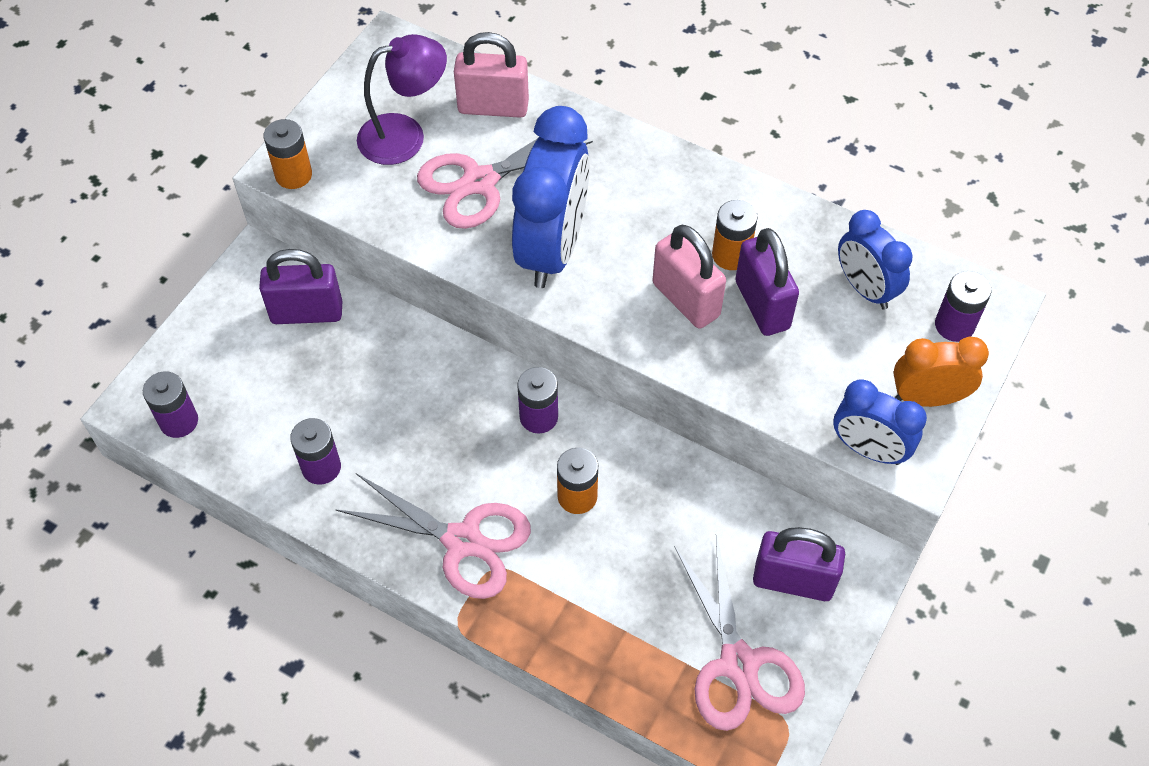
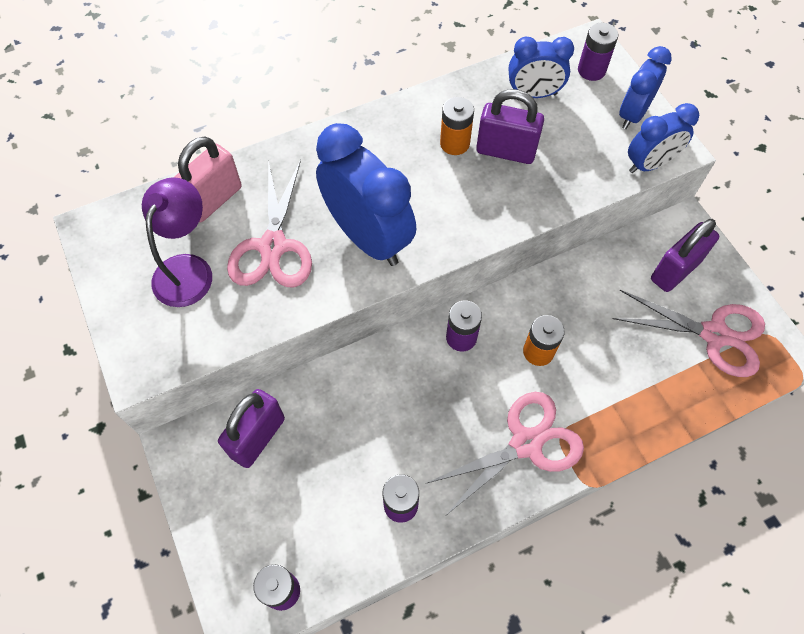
camera: 55 degrees left, 5 degrees up
orange battery [264,119,312,189] -> none
pink padlock [653,225,726,329] -> none
orange clock [893,337,989,407] -> blue clock [619,46,672,129]

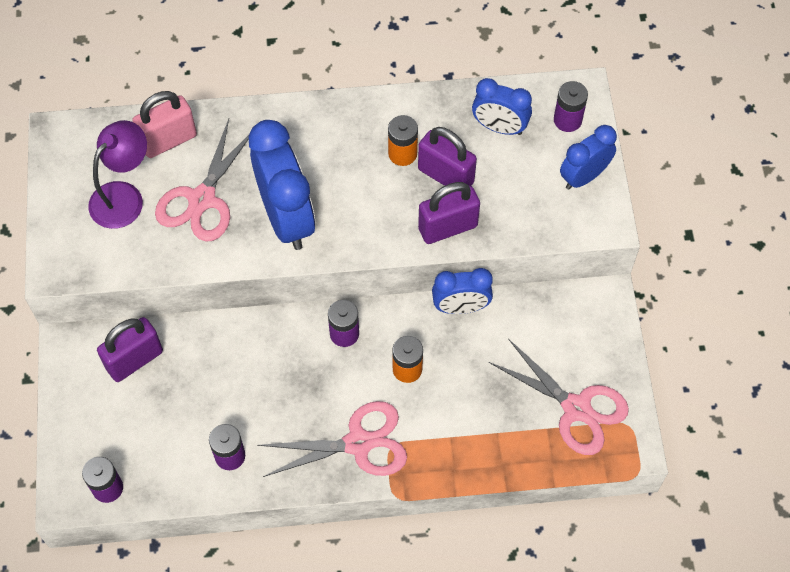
camera: 20 degrees right, 0 degrees up
blue clock [628,103,699,173] -> blue clock moved to [432,268,493,314]
purple padlock [651,219,719,292] -> purple padlock moved to [418,182,480,244]

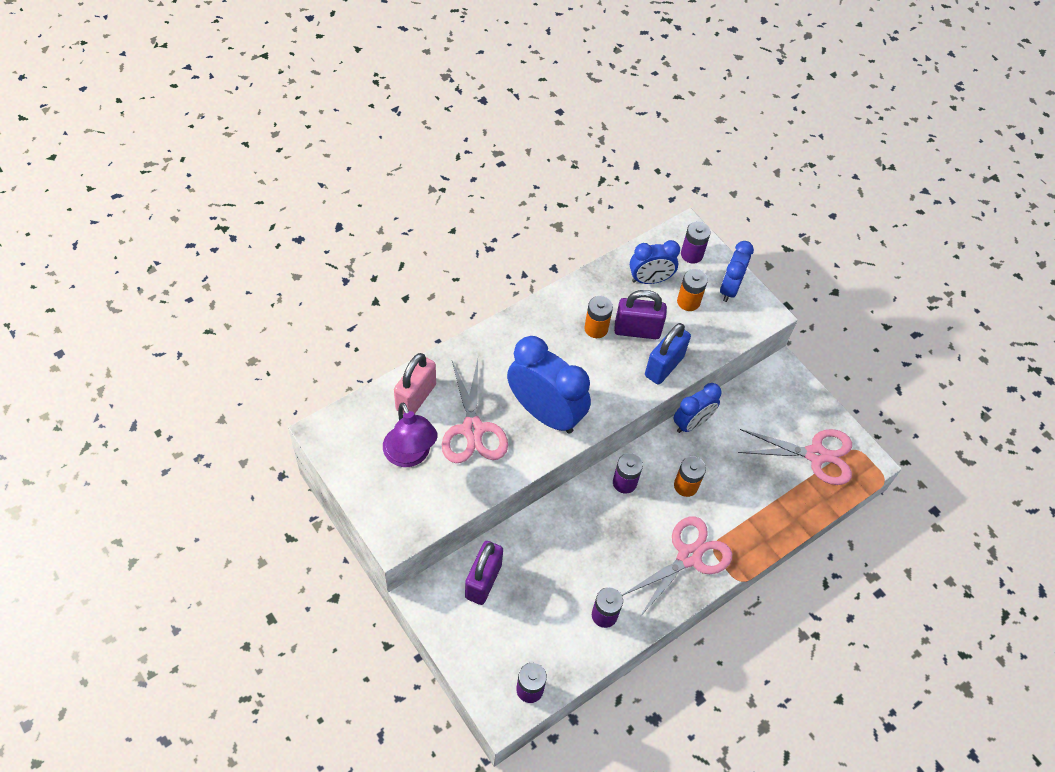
camera: 35 degrees left, 5 degrees down
purple lamp [88,120,147,229] -> purple lamp turned 150 degrees clockwise [383,403,438,467]
purple padlock [418,182,480,244] -> blue padlock [645,323,691,385]
none -> orange battery [677,269,708,311]

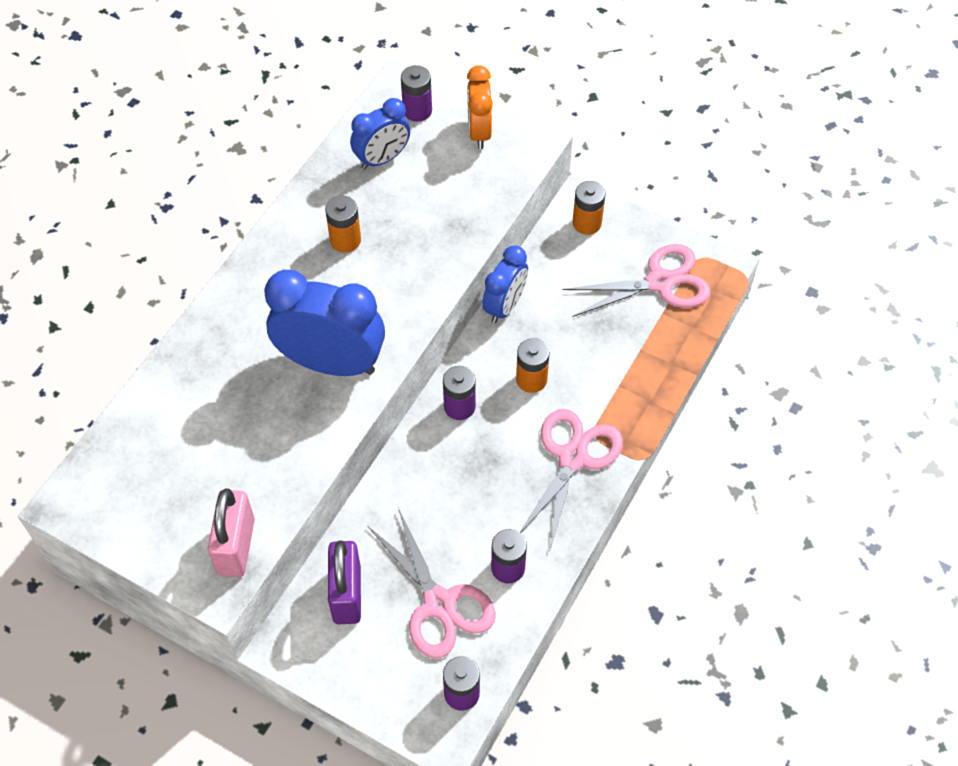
camera: 20 degrees left, 0 degrees up
purple lamp [383,403,438,467] -> none
pink padlock [394,353,436,414] -> pink padlock moved to [208,488,255,577]
pink scissors [442,359,508,463] -> pink scissors moved to [368,508,496,659]
purple padlock [614,290,667,339] -> none
blue padlock [645,323,691,385] -> none
orange battery [677,269,708,311] -> orange battery moved to [573,181,605,235]
blue clock [720,241,754,302] -> orange clock [467,65,493,149]

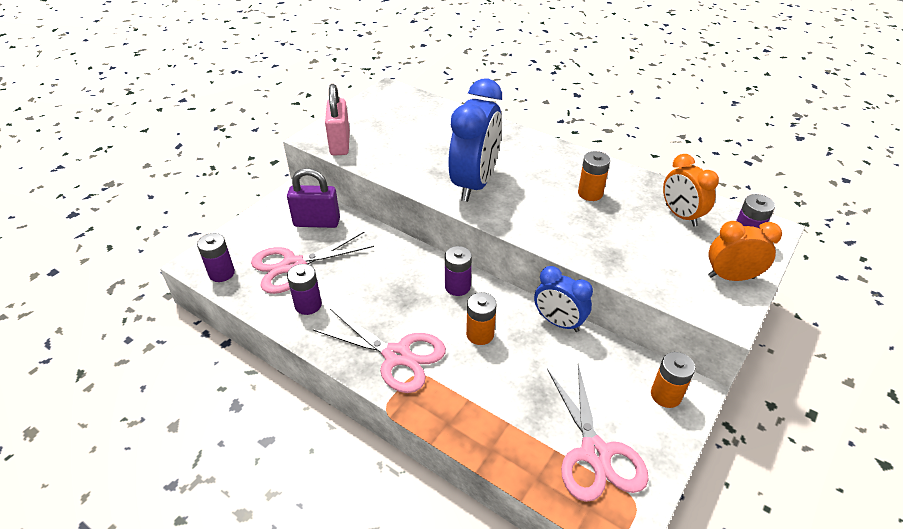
camera: 95 degrees right, 15 degrees down
pink padlock [208,488,255,577] -> pink padlock turned 75 degrees clockwise [325,84,350,156]
blue clock [350,98,410,170] -> orange clock [663,154,719,227]

